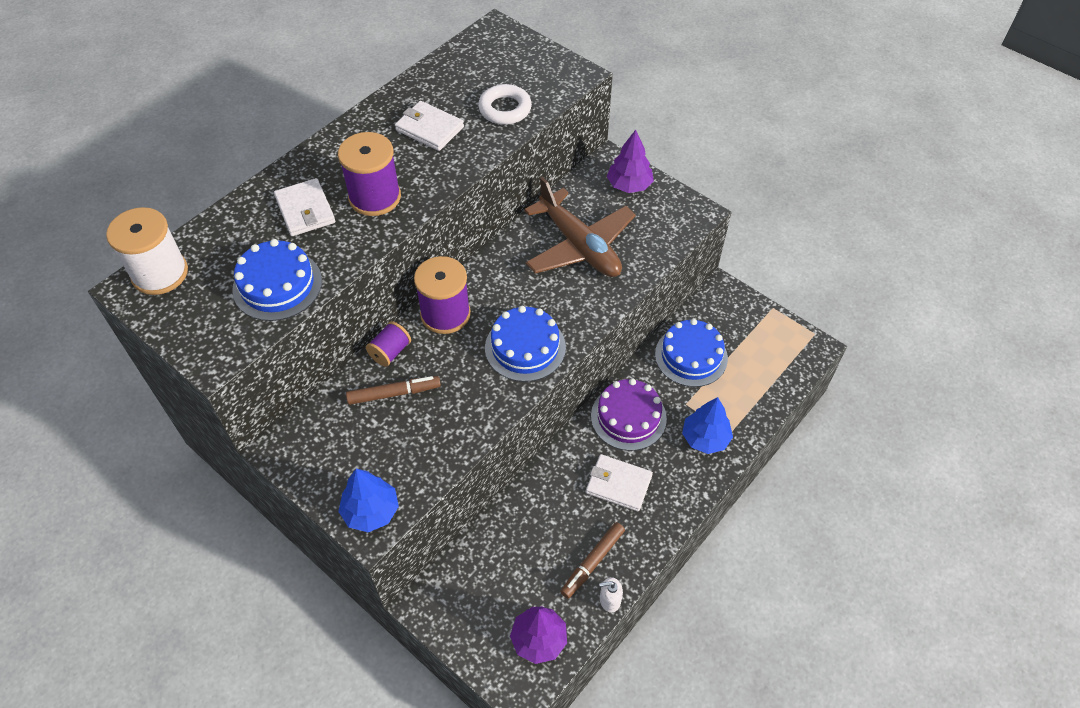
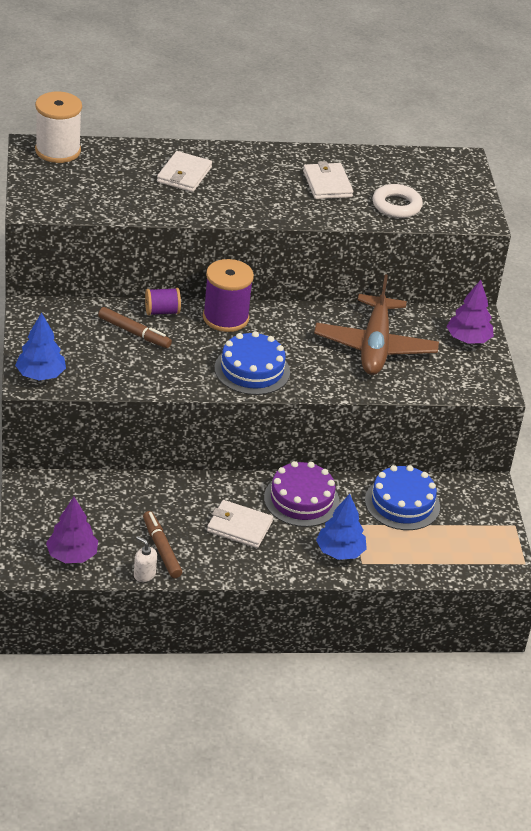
camera: 40 degrees right, 15 degrees down
blue cake [232,239,322,321] -> none
purple spool [338,132,401,216] -> none
brown marker [560,522,625,599] -> brown marker turned 75 degrees clockwise [143,511,182,578]
white wallet [586,454,653,512] -> white wallet turned 45 degrees counterclockwise [207,500,273,548]

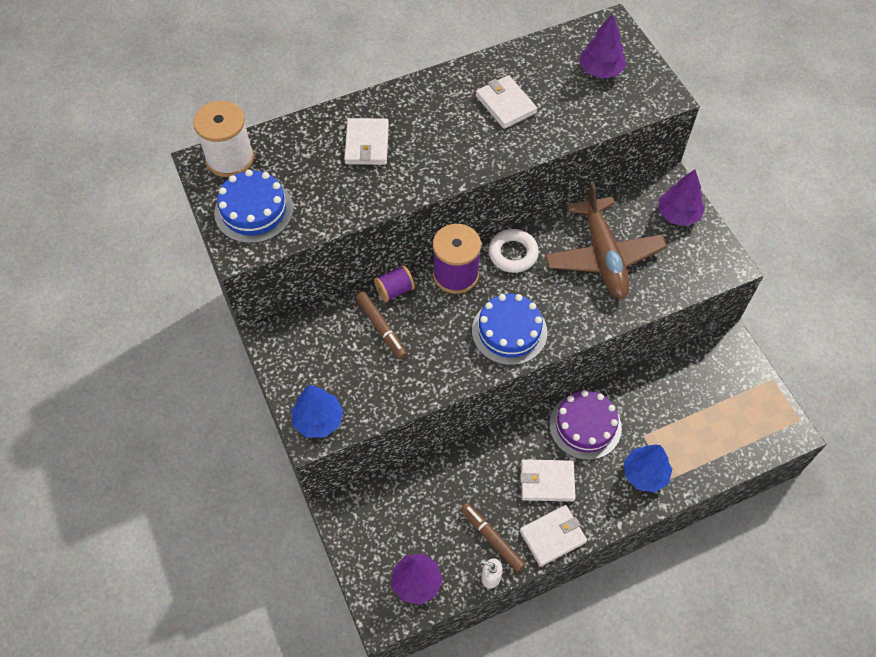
camera: 15 degrees left, 20 degrees up
brown marker [98,307,172,348] -> brown marker turned 45 degrees clockwise [356,291,407,360]
blue cake [365,465,440,530] -> blue cake moved to [214,169,293,243]
white ring [372,184,423,218] -> white ring moved to [488,229,539,273]
none -> white wallet [520,505,587,567]
none -> purple tree [579,14,626,79]

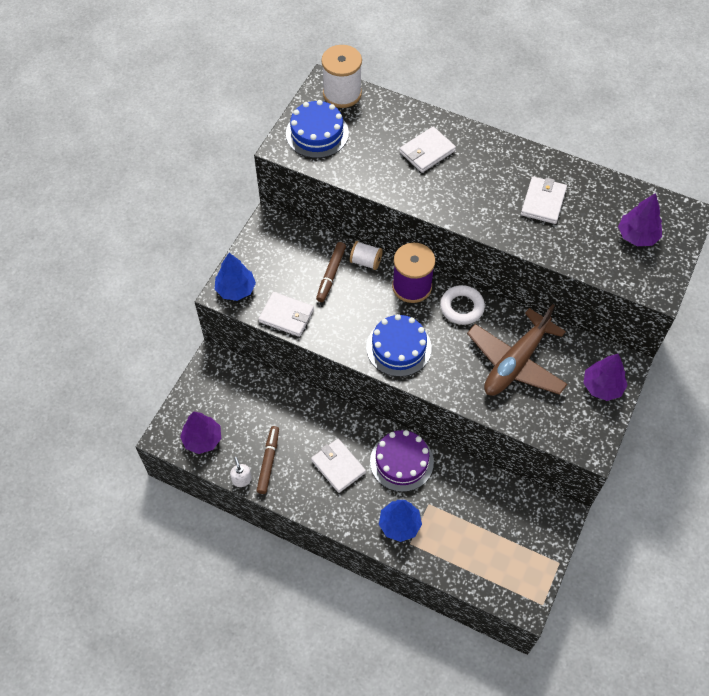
camera: 50 degrees right, 0 degrees up
purple spool [374,265,415,302] -> white spool [350,241,383,270]
white wallet [520,505,587,567] -> white wallet moved to [259,292,314,337]

